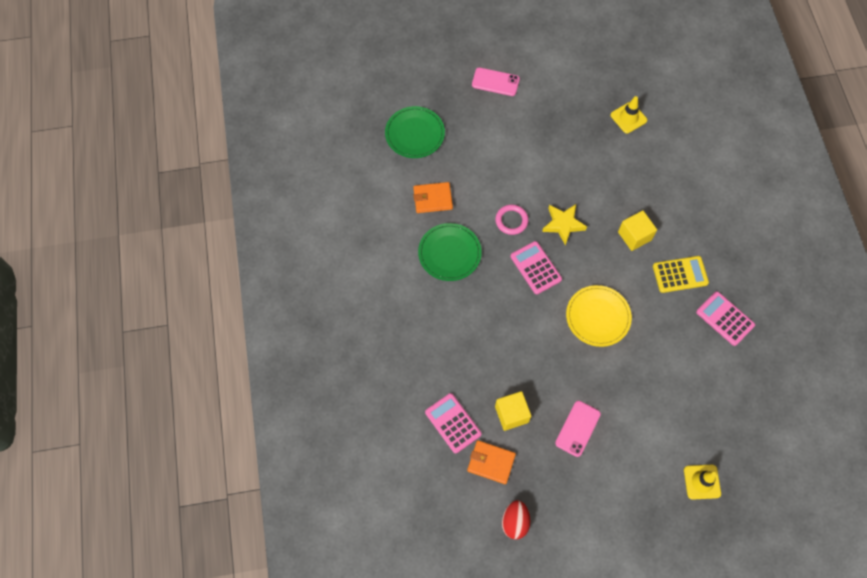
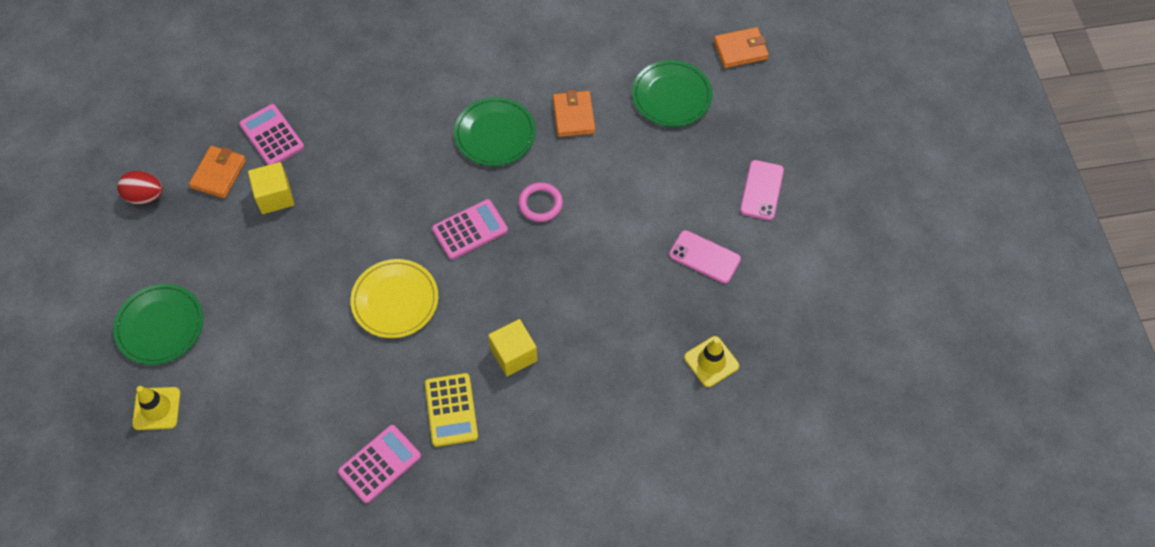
camera: 90 degrees right, 5 degrees down
pink calculator [425,393,482,454] -> pink calculator turned 90 degrees counterclockwise [239,104,304,165]
yellow star [542,204,587,245] -> none
pink phone [555,401,601,457] -> pink phone moved to [669,230,741,284]
none -> green plate [113,284,203,365]
none -> orange wallet [714,27,769,68]

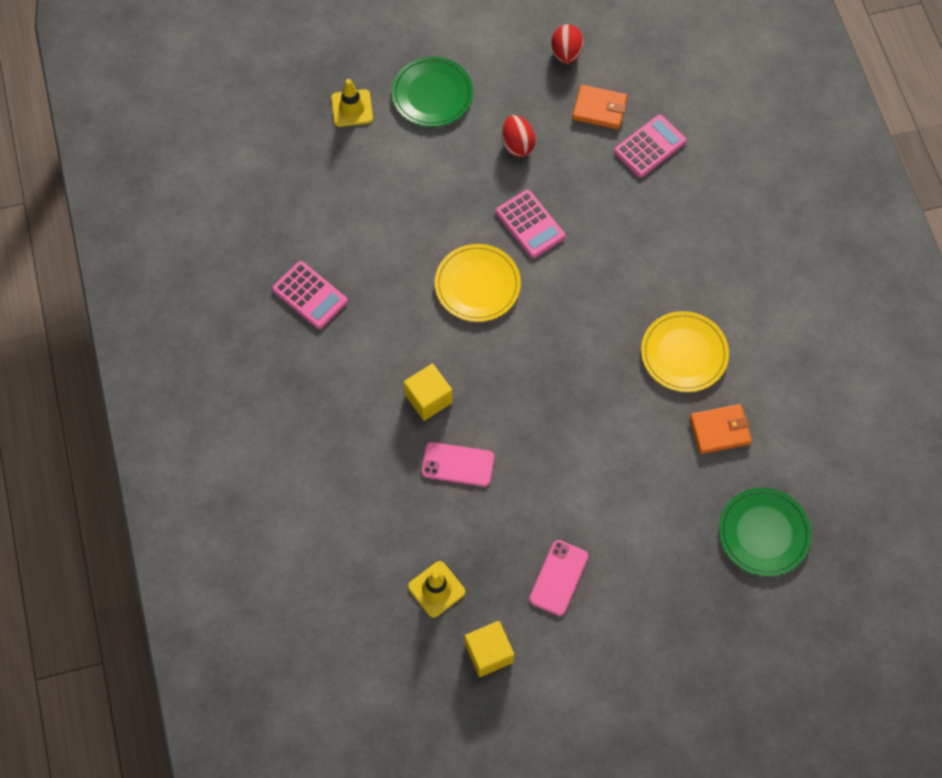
camera: 85 degrees right, 5 degrees up
yellow cube [248,162,294,214] -> yellow cube moved to [465,621,514,677]
yellow calculator [425,373,478,447] -> none
pink calculator [432,199,508,260] -> pink calculator moved to [496,190,566,258]
green plate [454,97,536,166] -> yellow plate [641,311,729,392]
pink ring [518,182,563,222] -> none
orange wallet [714,27,769,68] -> none
pink phone [740,160,784,220] -> pink phone moved to [421,442,494,487]
none -> red egg [501,115,536,157]

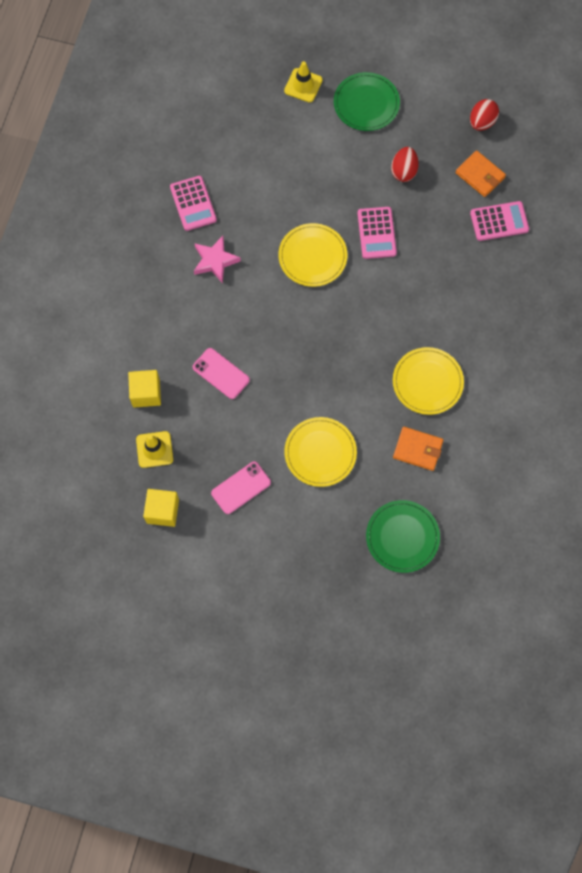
camera: 30 degrees right, 5 degrees up
yellow cube [404,364,453,421] -> yellow cube moved to [128,370,161,408]
none -> pink star [194,236,241,283]
none -> yellow plate [284,417,357,487]

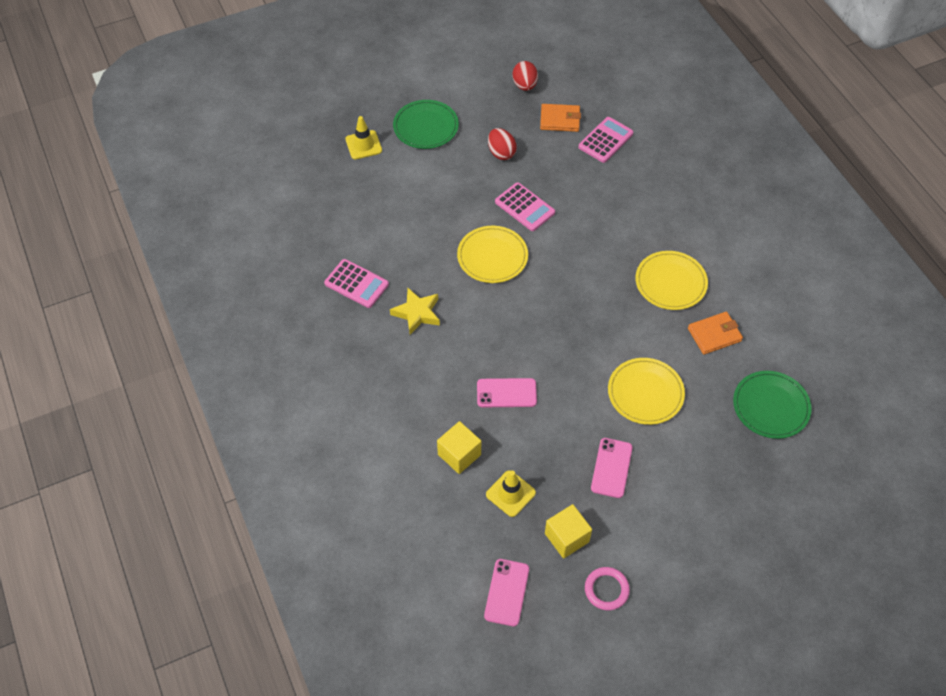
camera: 40 degrees left, 15 degrees down
pink star [194,236,241,283] -> yellow star [390,288,440,335]
none -> pink phone [484,559,529,627]
none -> pink ring [585,567,630,610]

